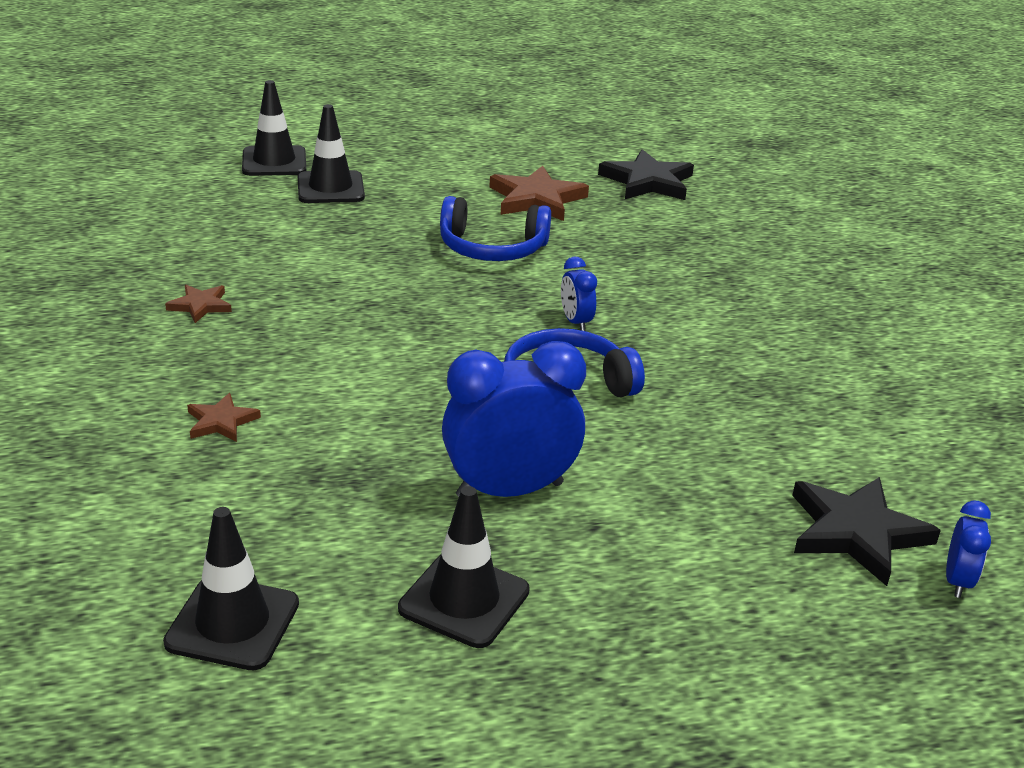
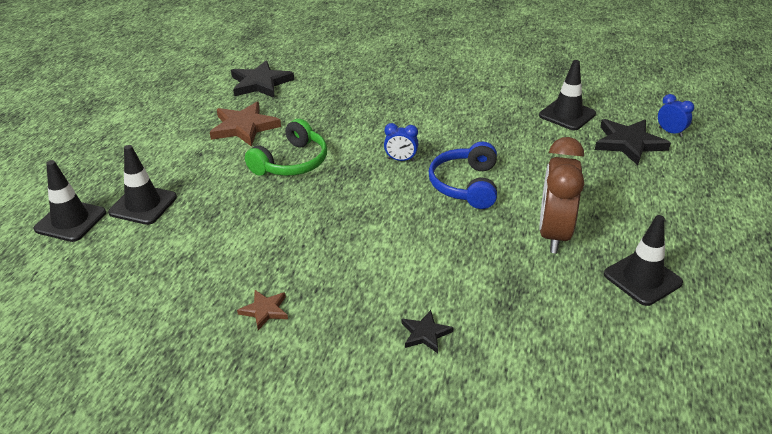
camera: 60 degrees left, 5 degrees up
black traffic cone [163,507,299,670] -> black traffic cone moved to [539,60,596,130]
brown star [187,393,261,442] -> black star [401,310,454,353]
blue headphones [440,196,551,261] -> green headphones [245,119,327,176]
blue clock [442,341,586,497] -> brown clock [539,137,584,253]

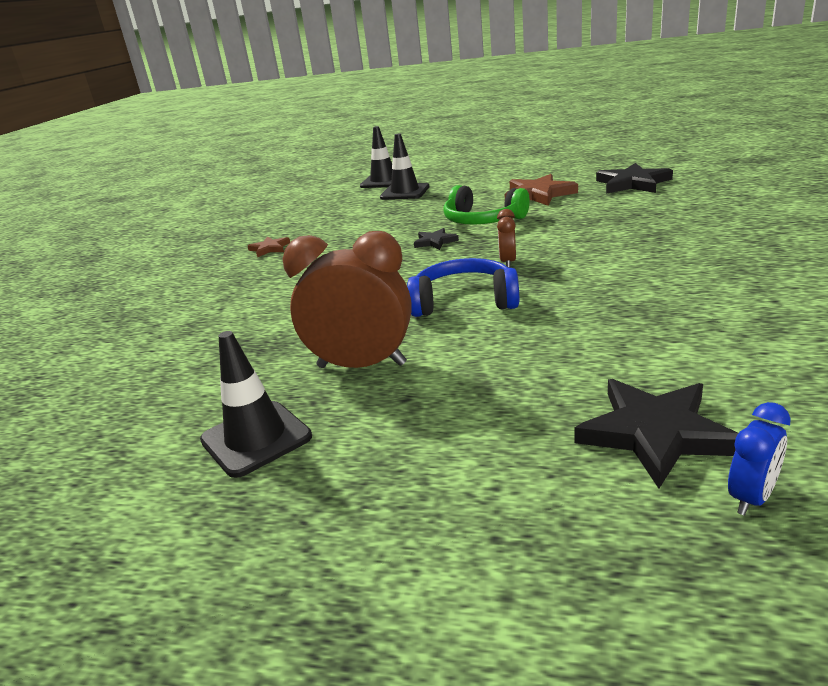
camera: 90 degrees right, 10 degrees down
blue clock [384,123,418,161] -> brown clock [497,209,516,268]
black star [401,310,454,353] -> black star moved to [414,228,459,250]
black traffic cone [539,60,596,130] -> none

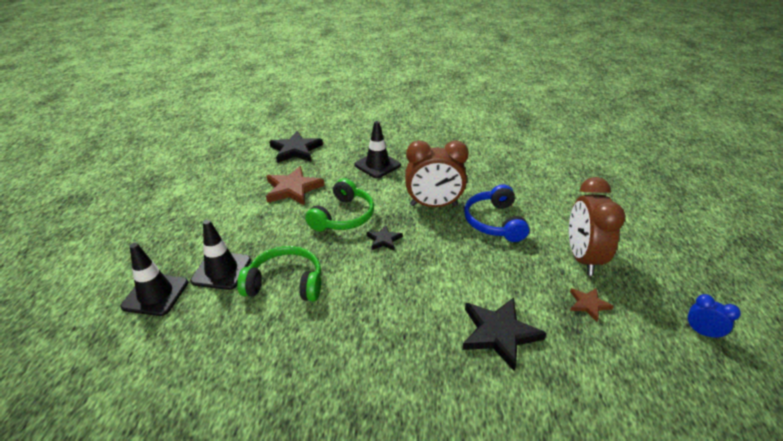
camera: 100 degrees left, 10 degrees up
black traffic cone [200,331,312,478] -> black traffic cone moved to [355,121,401,178]
brown star [248,237,290,257] -> brown star moved to [570,288,614,322]
brown clock [497,209,516,268] -> brown clock [405,140,469,207], size x2.10
black star [574,379,738,488] -> black star moved to [462,298,547,371]
blue clock [728,402,791,516] -> blue clock moved to [686,294,741,340]
none -> green headphones [237,246,321,301]

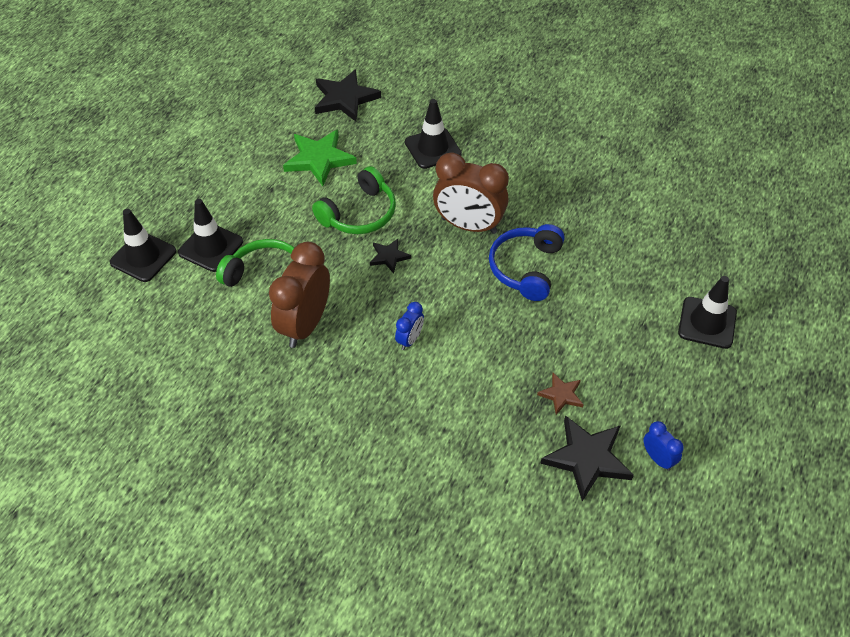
camera: 20 degrees right, 15 degrees up
brown star [266,166,325,205] -> green star [283,130,357,186]
black star [462,298,547,371] -> black star moved to [540,415,634,501]
brown clock [569,177,626,276] -> brown clock moved to [269,242,330,348]
none -> blue clock [395,302,424,350]
none -> black traffic cone [678,276,737,349]

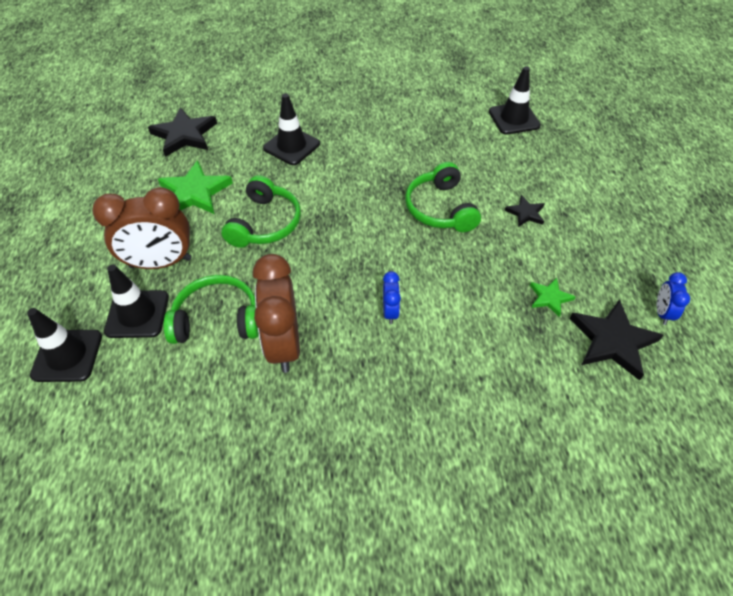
camera: 30 degrees left, 0 degrees up
black star [370,239,411,274] -> black star moved to [505,195,545,227]
brown clock [433,152,509,234] -> brown clock moved to [93,187,191,269]
blue headphones [489,224,565,301] -> green headphones [405,162,481,232]
brown star [537,373,584,415] -> green star [530,278,575,317]
blue clock [644,421,684,471] -> blue clock turned 105 degrees counterclockwise [657,272,690,325]
black traffic cone [678,276,737,349] -> black traffic cone moved to [489,66,541,134]

